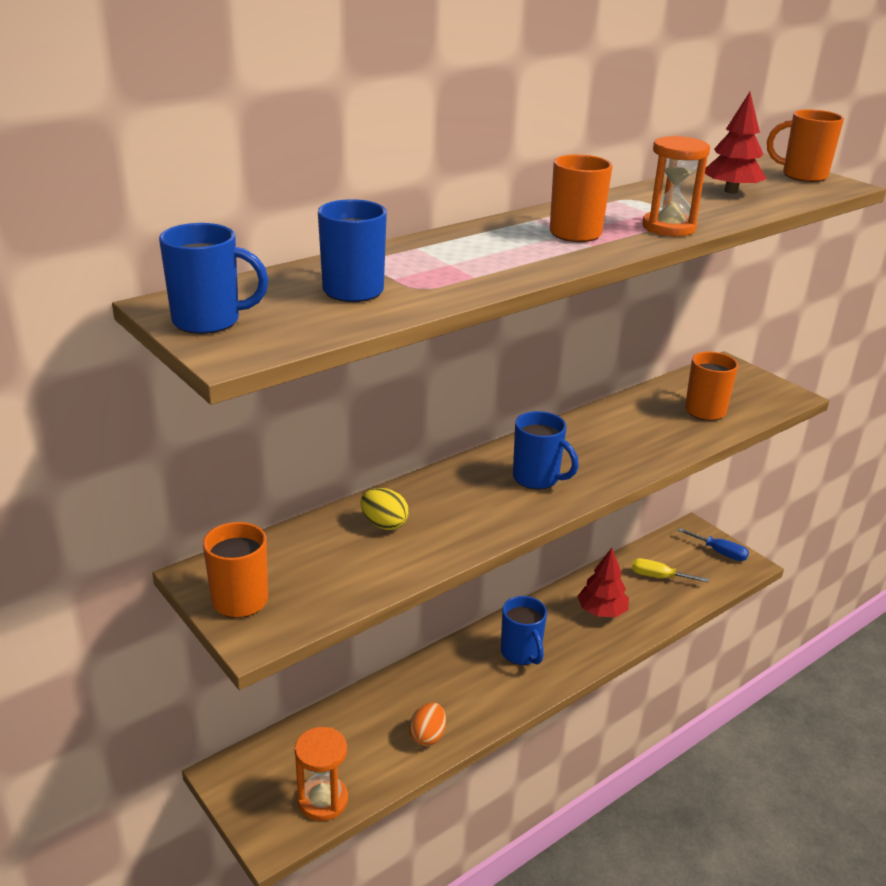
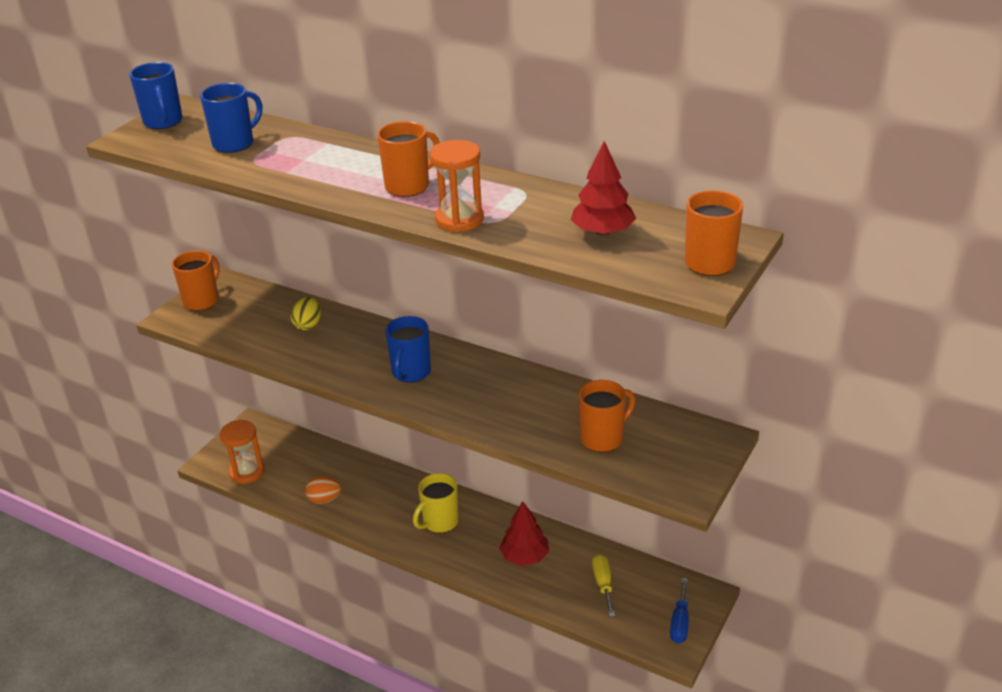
camera: 70 degrees right, 5 degrees up
blue mug [501,596,547,665] -> yellow mug [413,473,459,533]

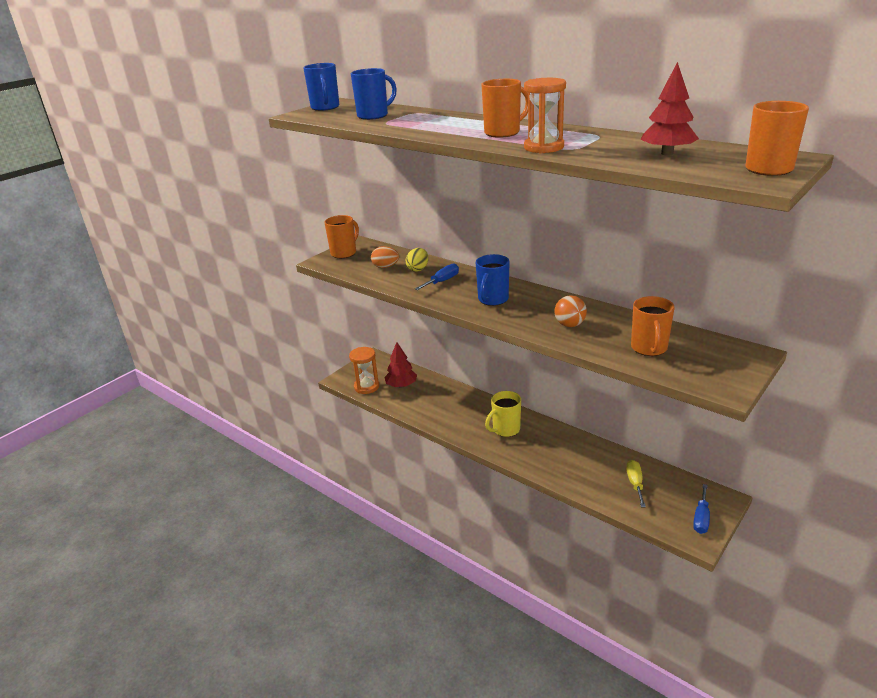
camera: 10 degrees right, 5 degrees down
orange egg [305,477,341,504] -> orange egg moved to [371,246,399,268]
red tree [499,501,549,566] -> red tree moved to [384,342,417,388]
orange mug [578,380,636,452] -> orange mug turned 120 degrees clockwise [631,296,675,356]
none -> blue screwdriver [415,263,459,290]
none -> orange ball [554,295,587,327]

